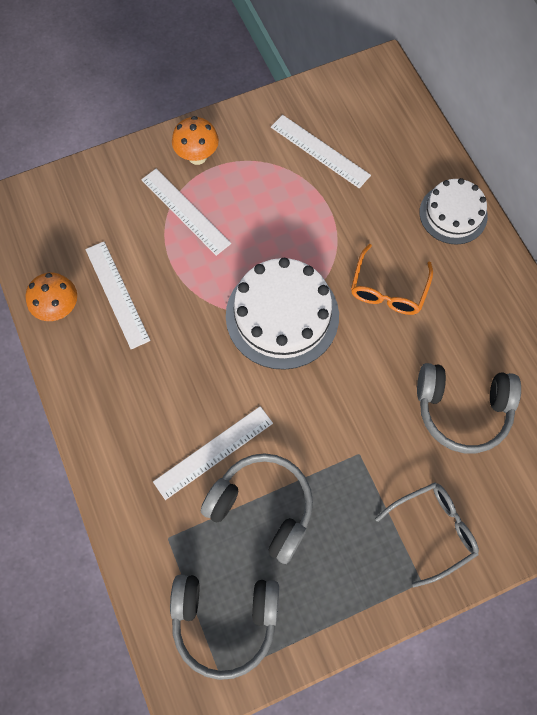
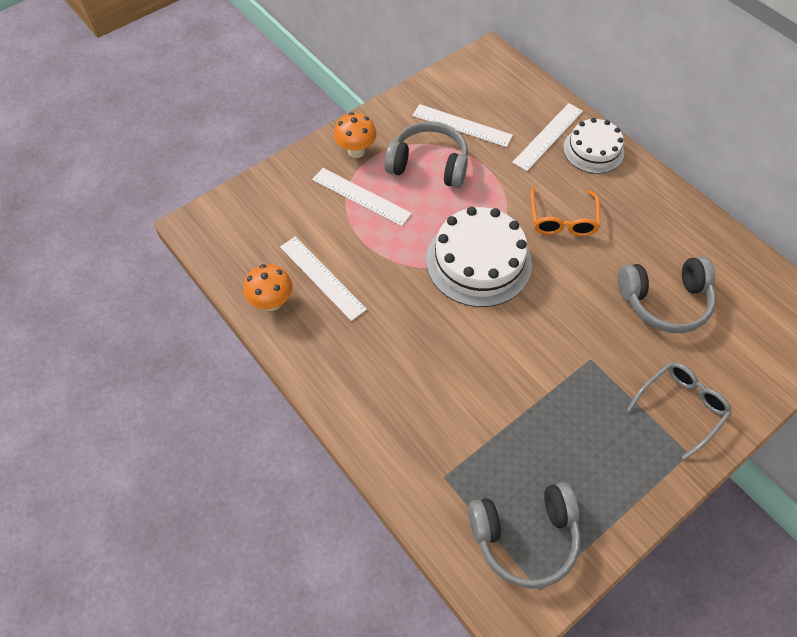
camera: 15 degrees left, 10 degrees down
white ruler [153,406,273,500] -> white ruler moved to [512,103,583,171]
grey headphones [201,453,313,564] -> grey headphones moved to [384,121,468,188]

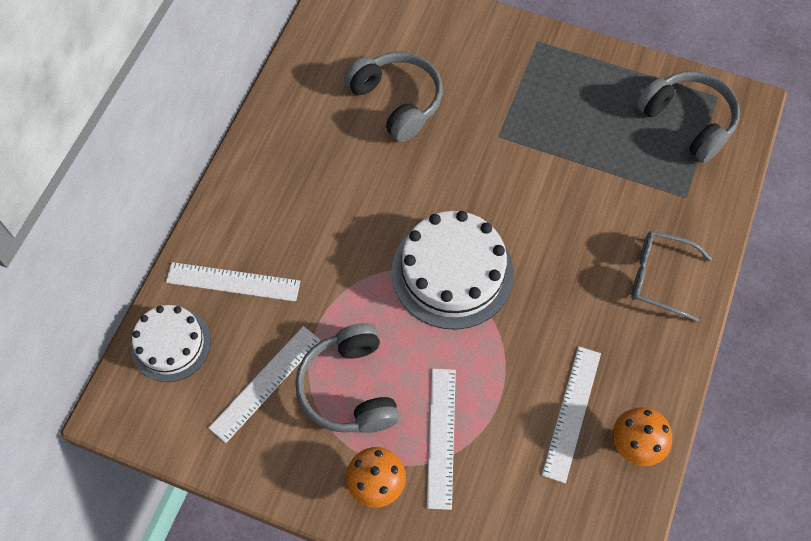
camera: 120 degrees left, 5 degrees up
white ruler [412,104,513,147] -> white ruler turned 45 degrees clockwise [208,326,320,443]
orange glasses [531,187,600,236] -> none
white cake [563,118,624,174] -> white cake moved to [131,305,211,382]
grey glasses [627,362,732,460] -> grey glasses moved to [631,231,712,322]

